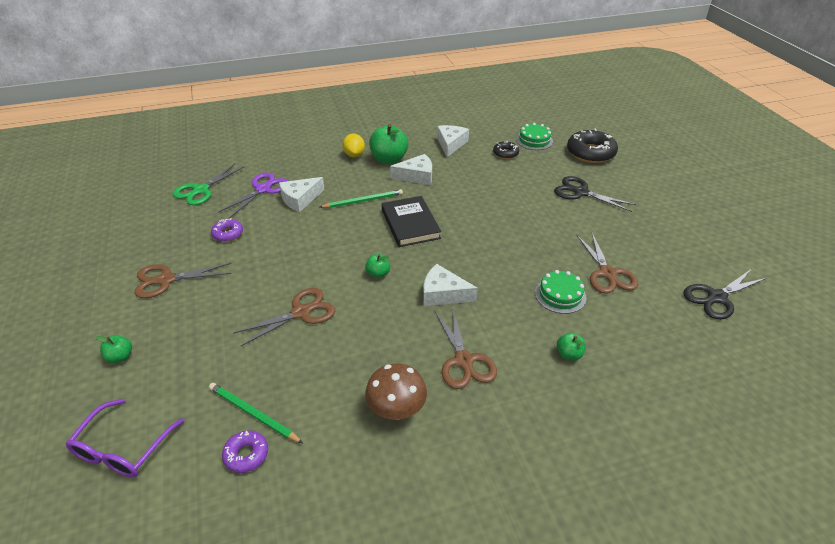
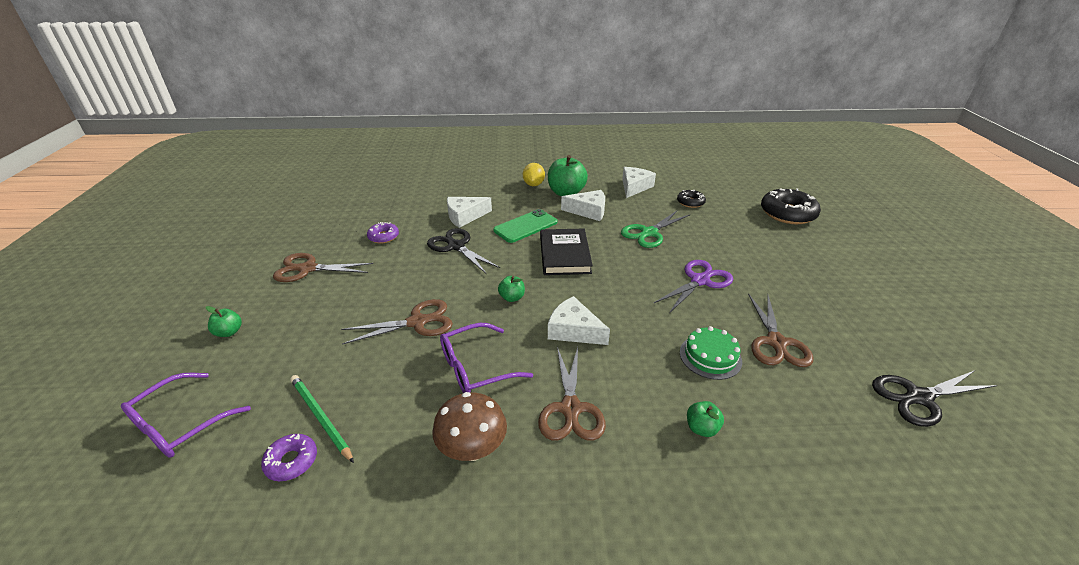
camera: 15 degrees right, 5 degrees down
green scissors [172,163,245,205] -> green scissors moved to [621,210,690,248]
purple scissors [218,173,288,218] -> purple scissors moved to [654,260,733,313]
green pencil [319,189,403,208] -> green phone [493,209,558,243]
green cake [516,123,553,150] -> none
black scissors [554,176,636,212] -> black scissors moved to [427,228,500,273]
none -> purple glasses [440,323,533,393]

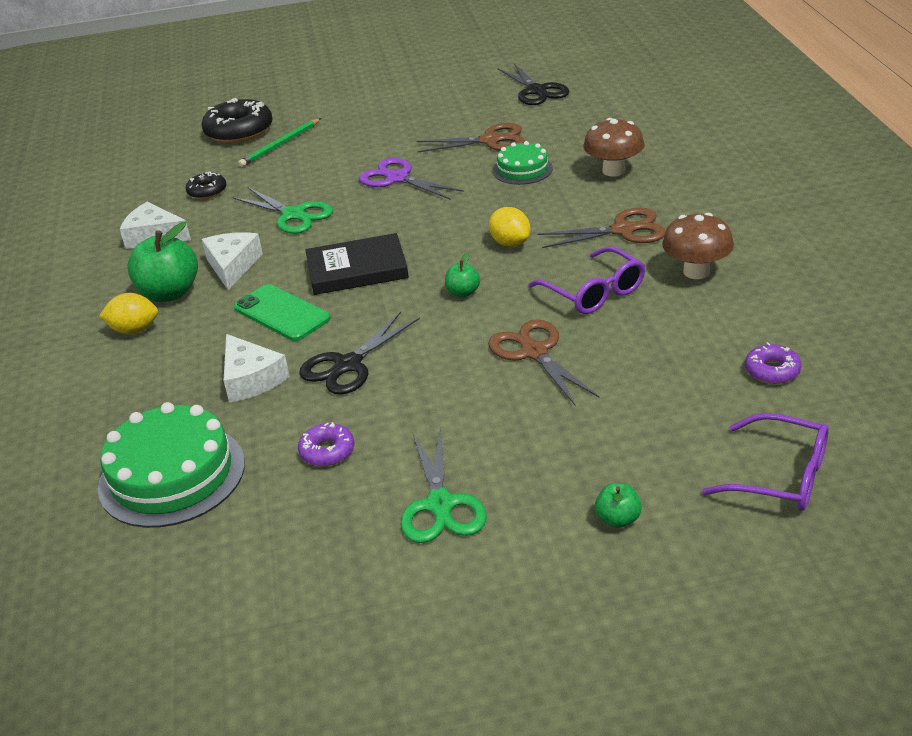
camera: 95 degrees left, 0 degrees up
brown scissors [273,253,373,282] -> green scissors [400,428,487,543]
green pencil [290,375,354,463] -> green pencil moved to [238,118,321,167]
white cheese [548,296,610,345] -> yellow lemon [489,207,530,247]
green apple [687,401,724,437] -> brown mushroom [583,118,645,177]
none -> green cake [98,402,245,528]

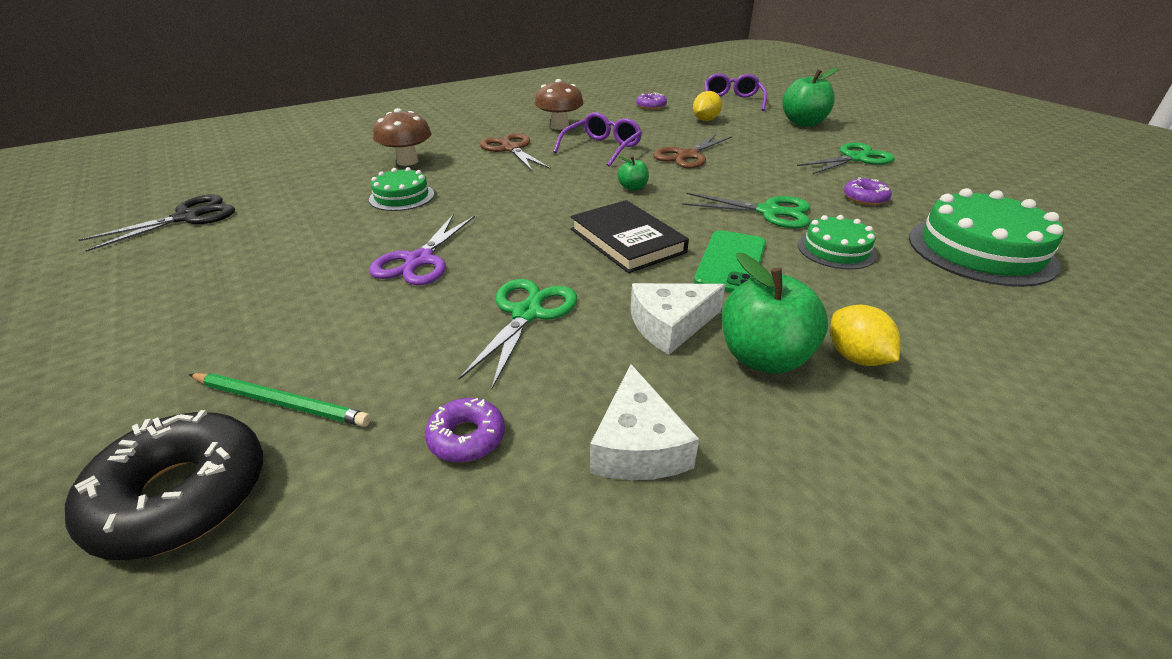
camera: 115 degrees left, 0 degrees up
black donut [186,172,226,199] -> purple donut [425,398,505,462]
white cheese [223,334,290,403] -> green cake [798,215,877,270]
black scissors [299,312,420,395] -> green scissors [682,193,810,228]
brown scissors [417,123,525,152] -> none
yellow lemon [489,207,530,247] -> yellow lemon moved to [693,91,722,121]
green apple [595,483,642,528] -> green apple [782,67,839,127], size x1.99

